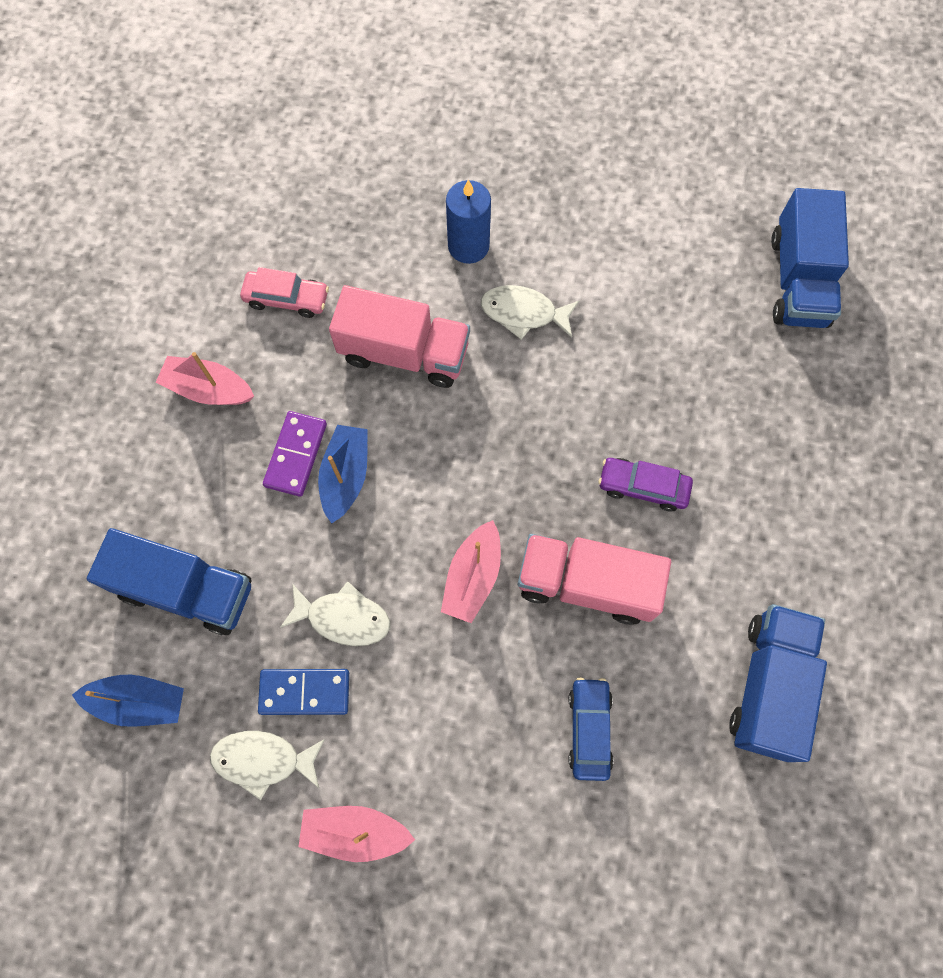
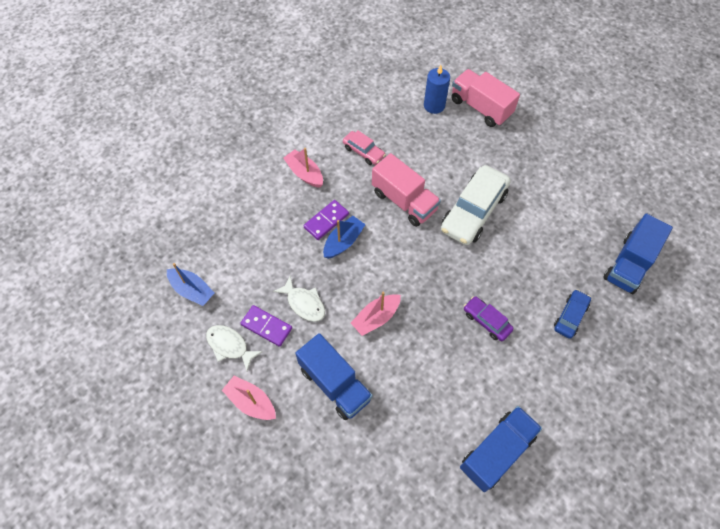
camera: 30 degrees right, 10 degrees down
blue truck [87,528,251,635] -> blue truck moved to [295,333,373,420]
blue domino [258,669,349,715] -> purple domino [240,305,292,347]
blue candle [446,180,491,264] -> blue candle moved to [424,65,450,114]
white fish [481,285,580,340] -> white car [441,165,511,245]
pink truck [518,534,671,625] -> pink truck moved to [451,69,520,127]
blue car [569,678,614,781] -> blue car moved to [554,289,591,339]

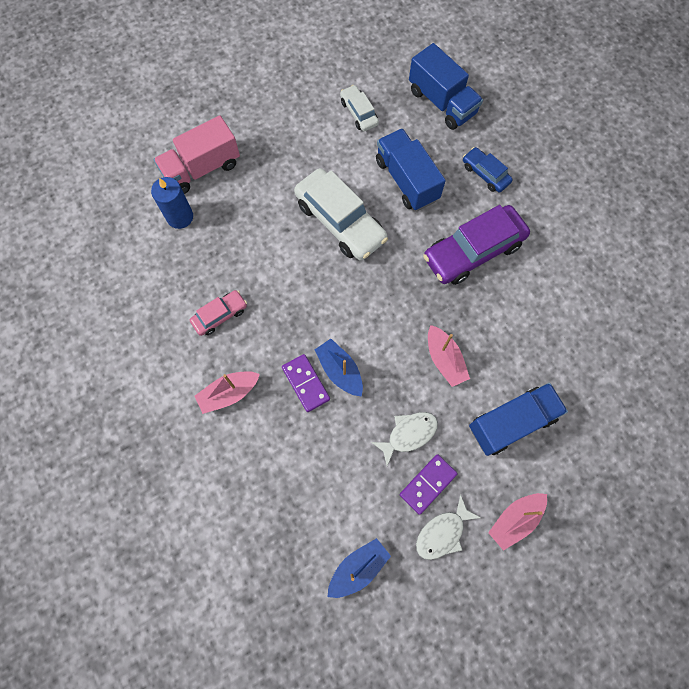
camera: 75 degrees left, 10 degrees up
pink truck [372,153,441,227] -> none
blue truck [460,406,542,492] -> blue truck moved to [376,128,446,211]
purple car [464,296,514,341] -> purple car [423,205,530,285], size x1.91
none -> white car [340,85,379,131]

